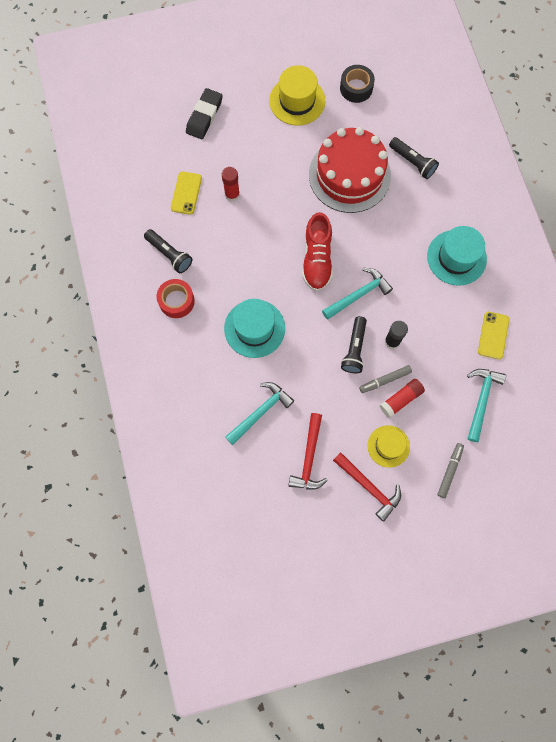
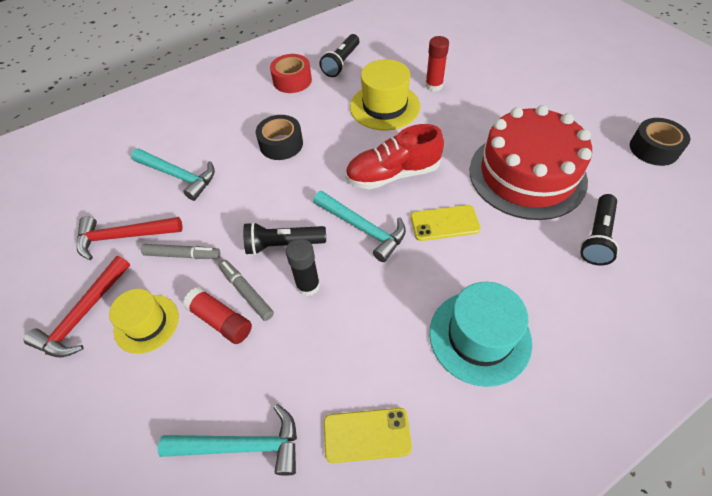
camera: 75 degrees right, 20 degrees down
yellow phone [171,172,202,215] -> yellow phone moved to [410,205,481,241]
black eraser [186,88,223,139] -> none
turquoise hat [224,299,285,358] -> black tape [256,115,303,160]
yellow hat [269,65,325,126] -> yellow hat moved to [350,59,420,130]
grey marker [437,443,464,498] -> grey marker moved to [141,244,220,259]

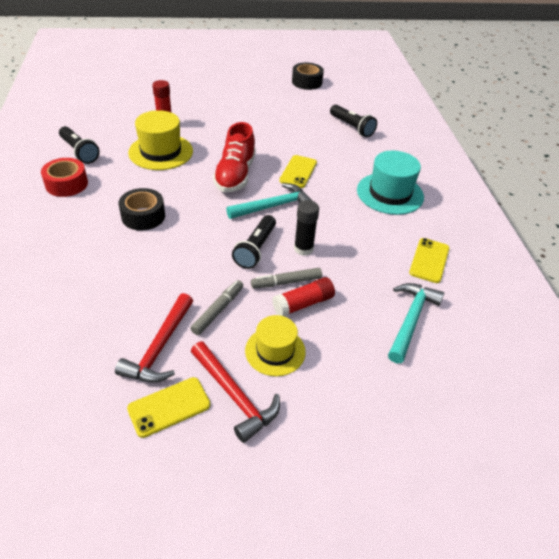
camera: 70 degrees left, 10 degrees down
turquoise hammer [131,148,215,201] -> none
red cake [469,105,592,220] -> none
none -> yellow phone [127,377,211,438]

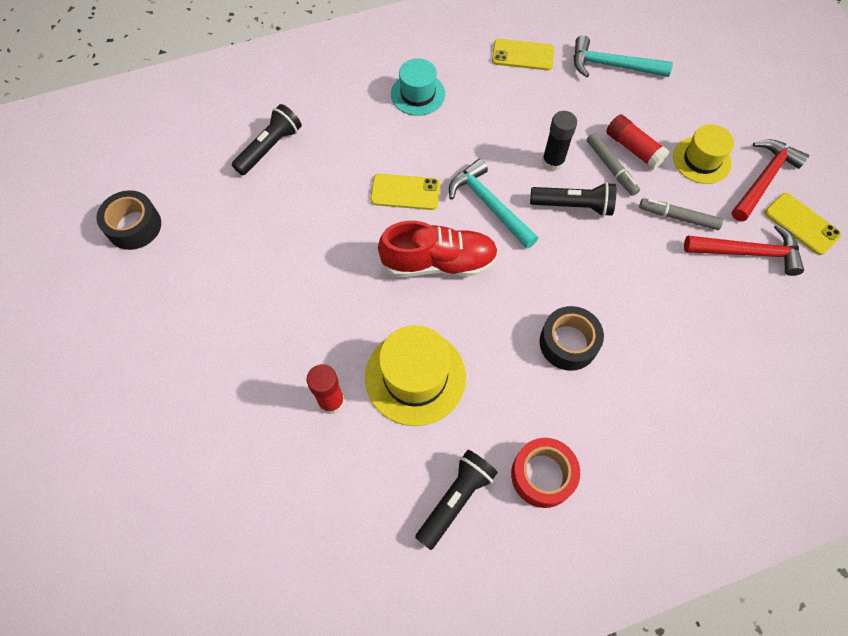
camera: 100 degrees left, 20 degrees up
turquoise hat [357,151,424,215] -> turquoise hat [391,58,445,116], size x0.67

